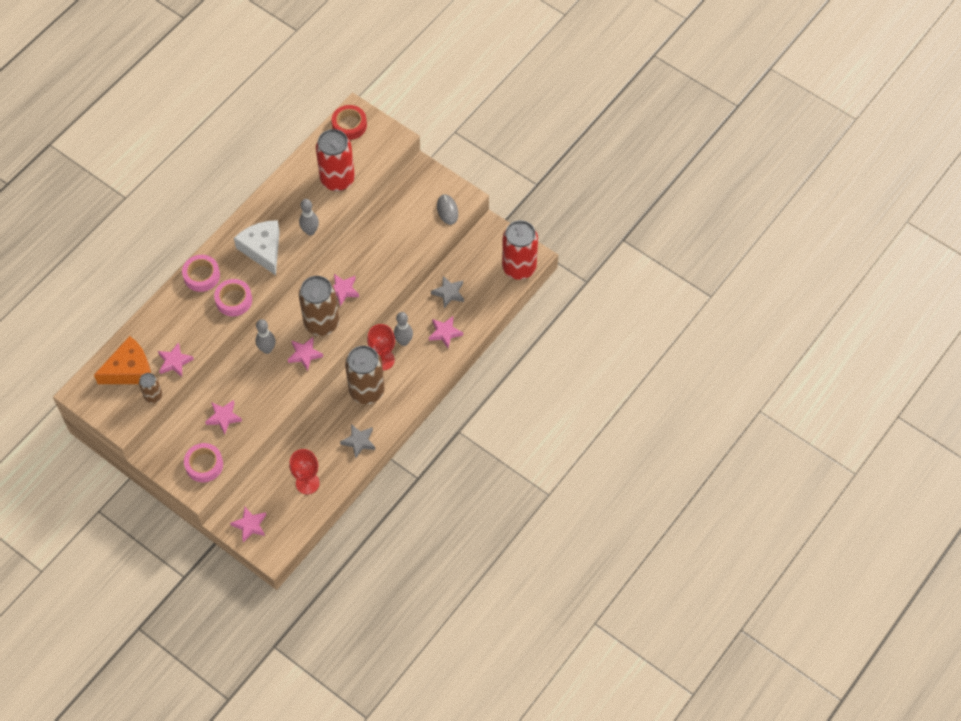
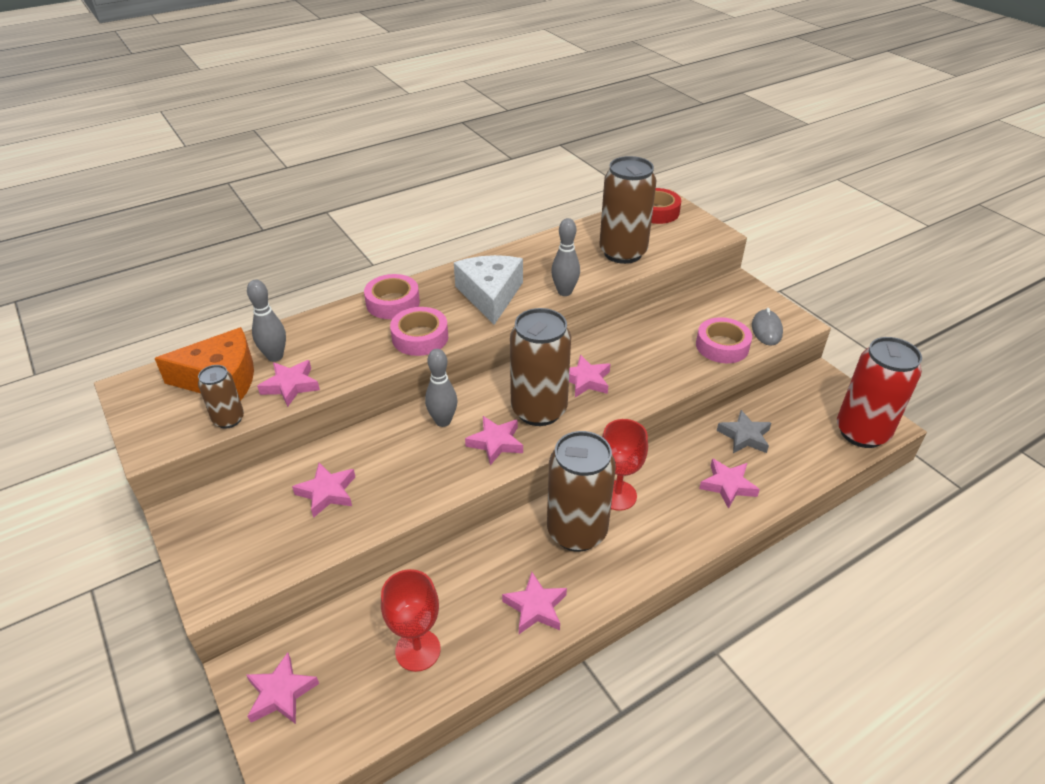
camera: 20 degrees right, 20 degrees down
pink tape [184,443,223,482] -> pink tape moved to [696,317,752,363]
red can [316,129,355,191] -> brown can [599,156,656,264]
grey star [340,424,376,459] -> pink star [502,572,567,634]
grey bowling pin [394,312,413,346] -> grey bowling pin moved to [247,280,286,362]

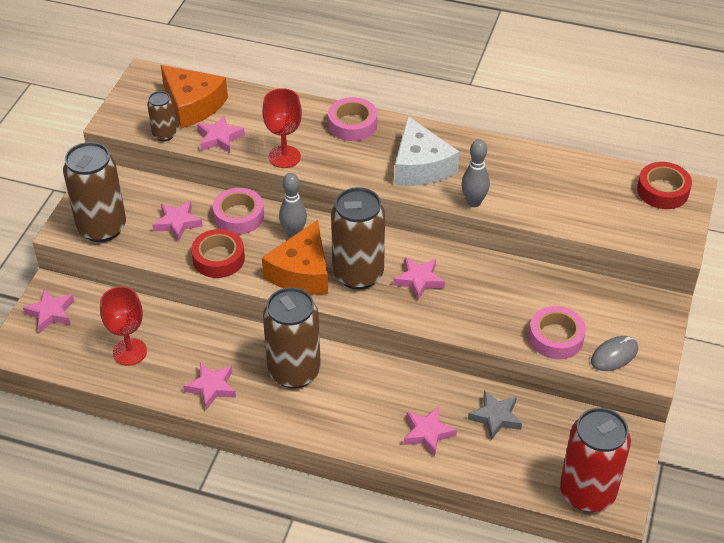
camera: 50 degrees right, 5 degrees up
grey bowling pin [247,280,286,362] -> none
pink tape [390,307,448,356] -> pink tape moved to [213,188,264,234]
white cheese [454,255,523,325] -> white cheese turned 120 degrees clockwise [394,116,460,186]
pink star [465,416,523,465] -> orange cheese [262,220,328,294]
brown can [599,156,656,264] -> brown can moved to [63,142,126,242]
red goblet [602,419,648,511] -> red goblet moved to [262,88,302,168]
none -> red tape [191,229,245,278]

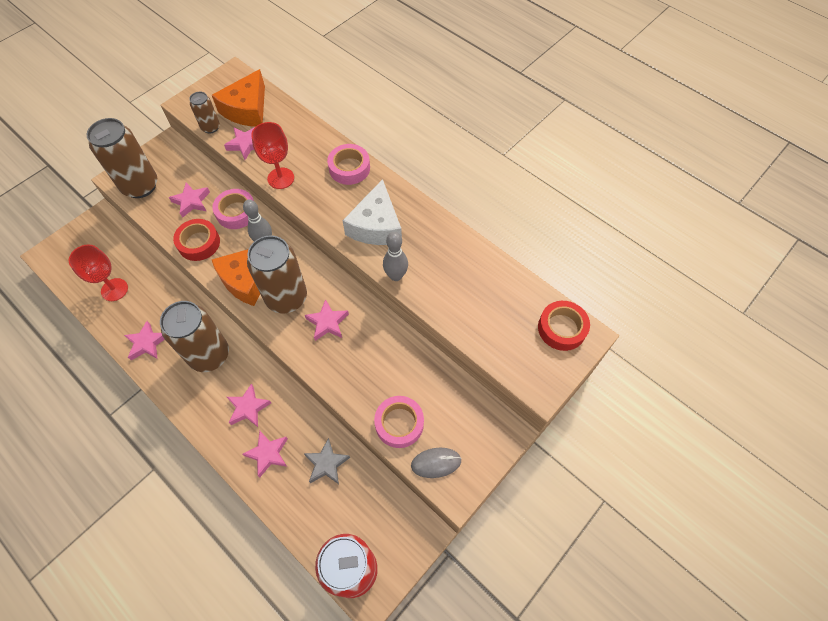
camera: 25 degrees right, 15 degrees up
pink star [23,288,74,332] -> pink star moved to [227,384,271,427]
orange cheese [161,65,228,128] -> orange cheese turned 45 degrees clockwise [212,69,265,126]

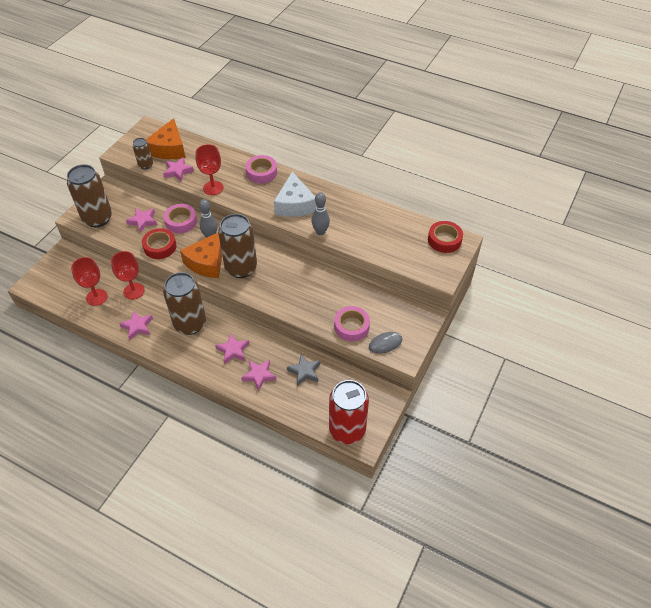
camera: 15 degrees left, 10 degrees down
pink star [305,299,349,341] -> none
none -> red goblet [111,251,145,300]

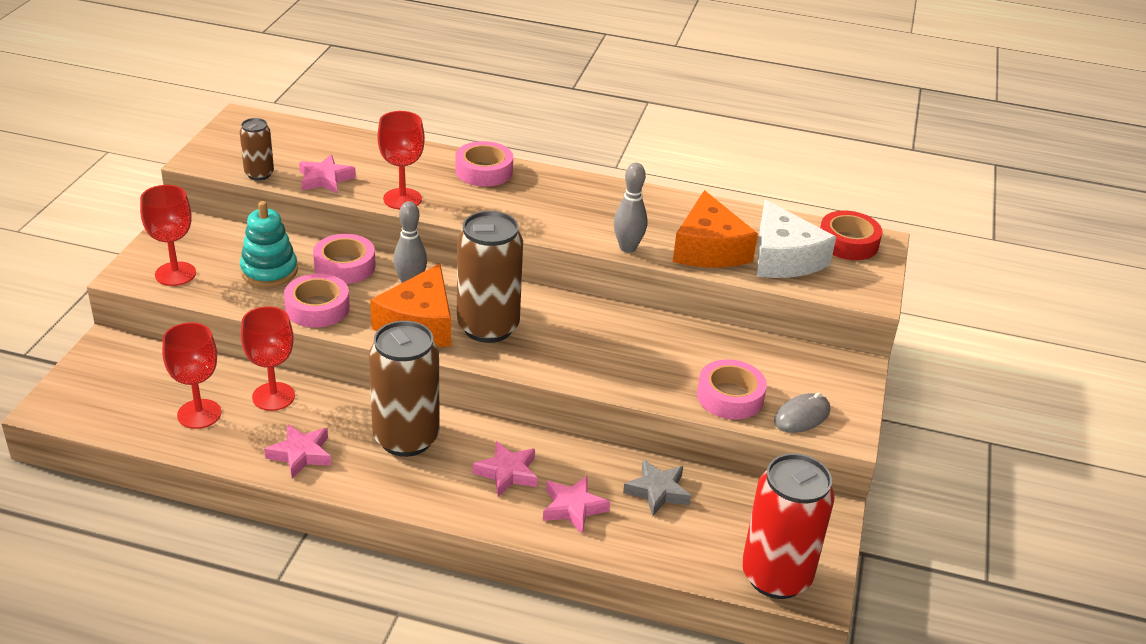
camera: 15 degrees left, 15 degrees down
brown can [67,164,112,227] -> red goblet [140,185,196,286]
pink star [126,208,157,233] -> turquoise stacking toy [240,201,298,287]
red tape [142,228,176,259] -> pink tape [284,274,350,328]
orange cheese [146,118,186,159] -> orange cheese moved to [673,190,758,267]
white cheese [274,172,316,217] -> white cheese moved to [756,200,836,278]

